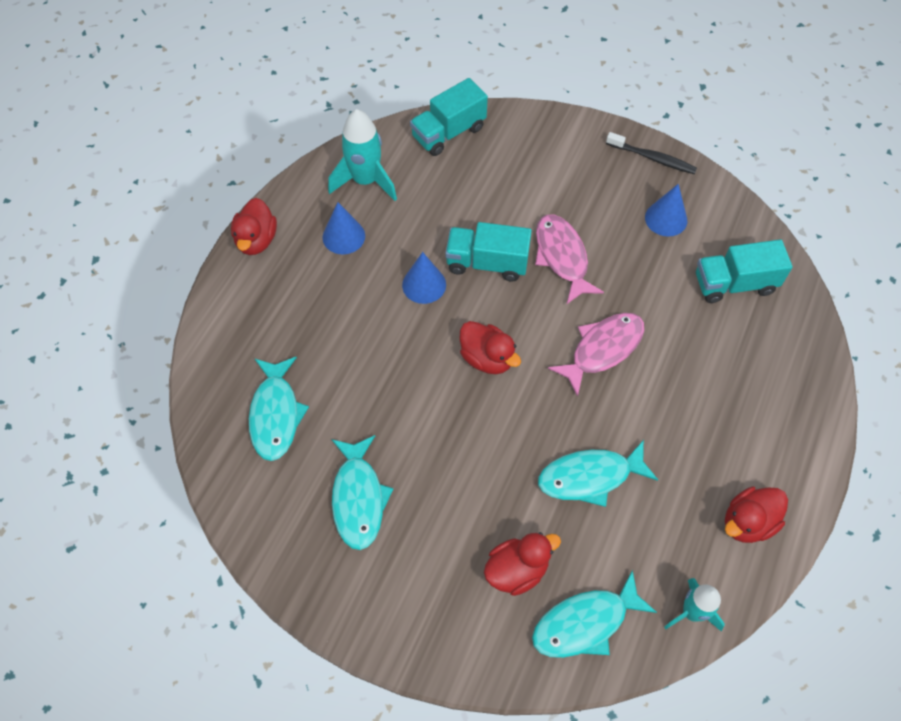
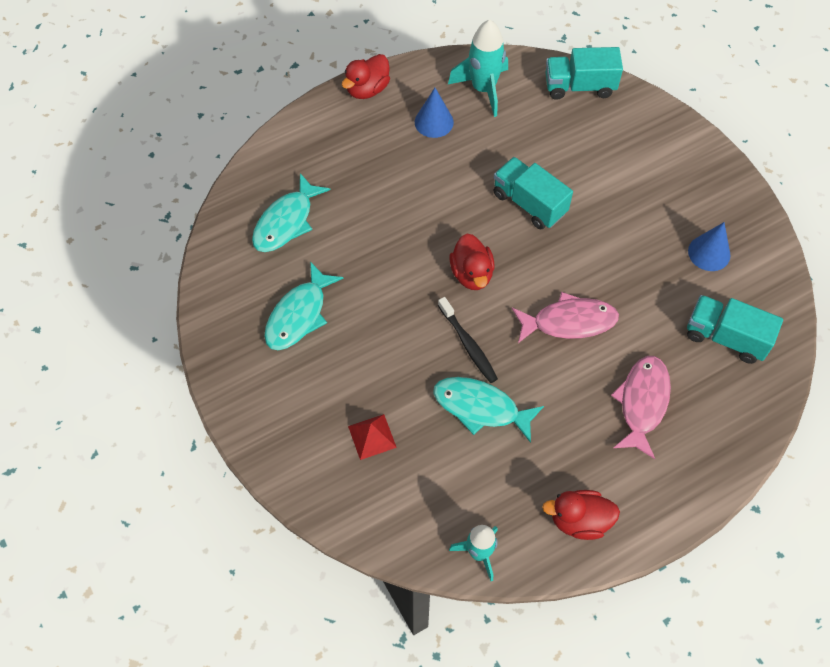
camera: 35 degrees right, 0 degrees up
blue cone [402,252,446,304] -> none
red duck [484,532,561,596] -> red pyramid [348,414,397,460]
turquoise fish [532,570,657,658] -> none
pink fish [535,215,604,304] -> pink fish moved to [611,356,671,459]
black toothbrush [606,132,697,174] -> black toothbrush moved to [438,297,498,383]

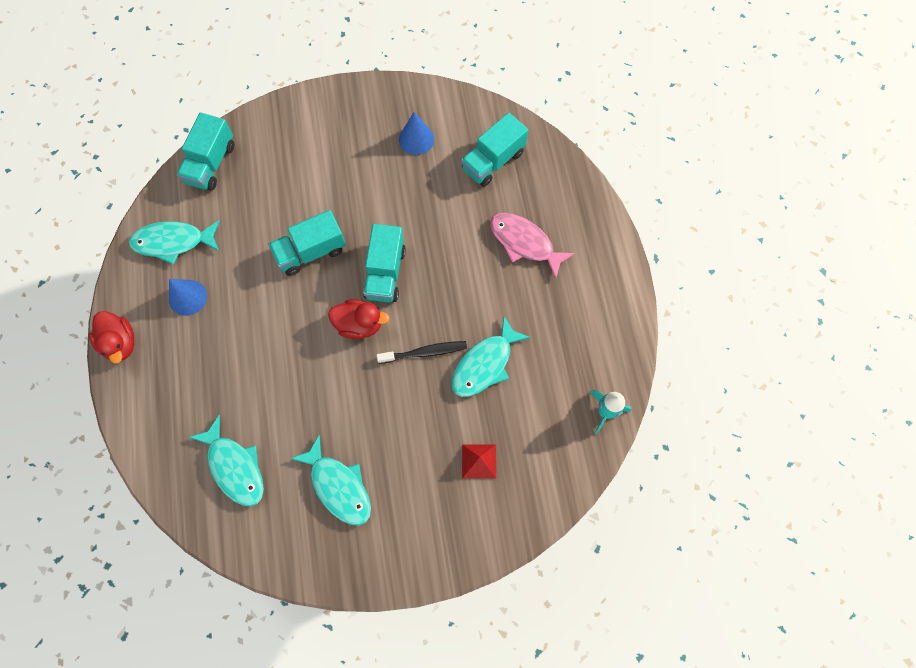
camera: 70 degrees left, 10 degrees up
turquoise rocket [448,20,508,117] -> turquoise fish [129,220,220,265]
pink fish [512,292,619,343] -> none
red duck [542,490,620,540] -> none
none -> turquoise truck [363,224,406,303]

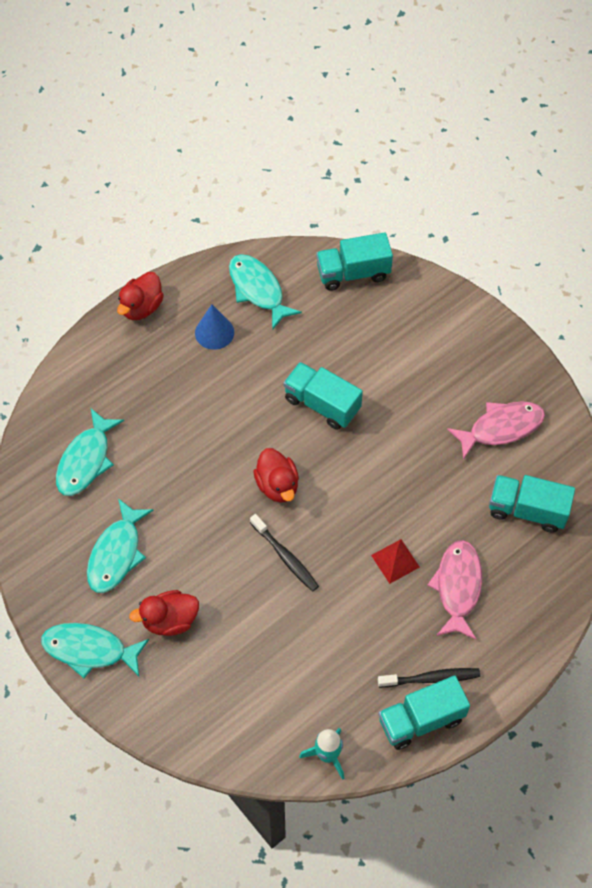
camera: 60 degrees right, 10 degrees down
turquoise truck [363,224,406,303] -> turquoise truck moved to [379,675,470,750]
blue cone [399,112,434,155] -> pink fish [447,401,545,460]
turquoise fish [452,316,531,397] -> turquoise fish moved to [41,623,149,678]
red pyramid [462,444,496,479] -> red pyramid moved to [371,539,420,584]
none -> red duck [129,590,199,636]
none -> black toothbrush [378,668,480,688]

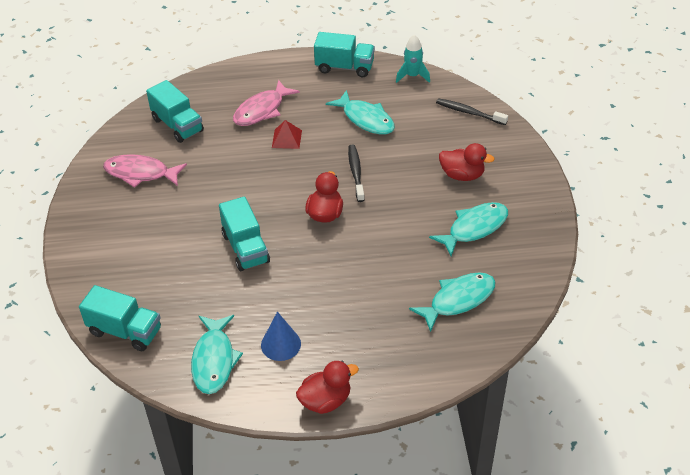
camera: 145 degrees left, 15 degrees down
turquoise fish [41,623,149,678] -> turquoise fish moved to [326,90,395,135]
black toothbrush [378,668,480,688] -> black toothbrush moved to [436,98,508,125]

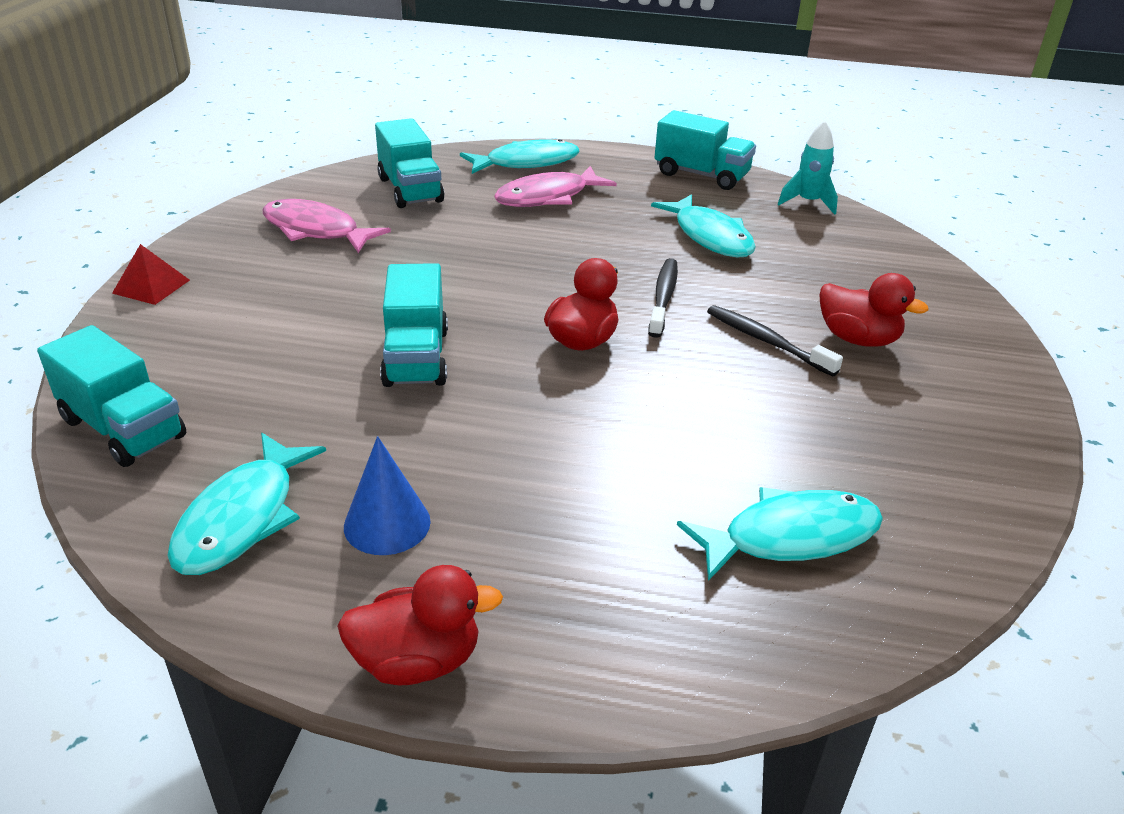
camera: 15 degrees right, 10 degrees down
red pyramid [272,120,302,149] -> red pyramid moved to [112,244,190,305]
turquoise fish [429,202,508,256] -> turquoise fish moved to [460,139,580,174]
black toothbrush [436,98,508,125] -> black toothbrush moved to [707,305,843,376]

